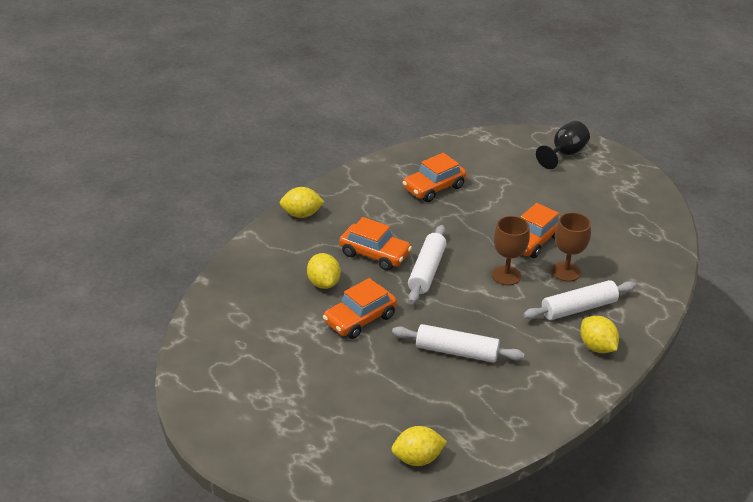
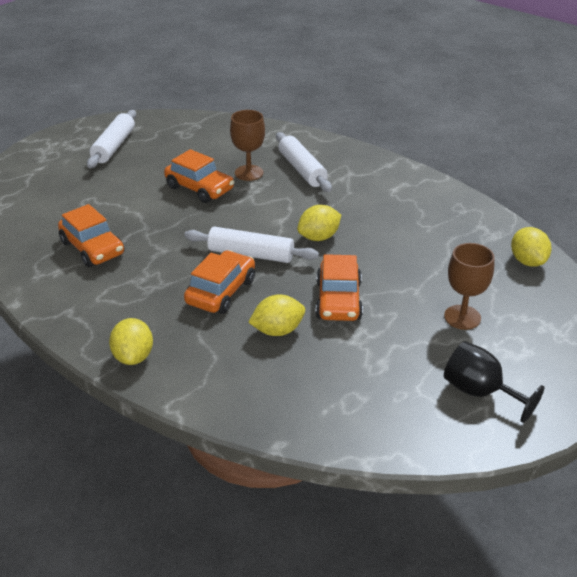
camera: 90 degrees left, 0 degrees up
orange car [323,278,397,339] -> orange car turned 45 degrees clockwise [315,254,363,321]
white rolling pin [392,324,525,363] -> white rolling pin moved to [87,110,136,168]
brown goblet [492,216,530,285] -> brown goblet moved to [444,243,494,330]
black goblet [536,121,590,169] -> black goblet moved to [444,342,544,423]
yellow lemon [580,316,619,353] -> yellow lemon moved to [297,205,341,241]

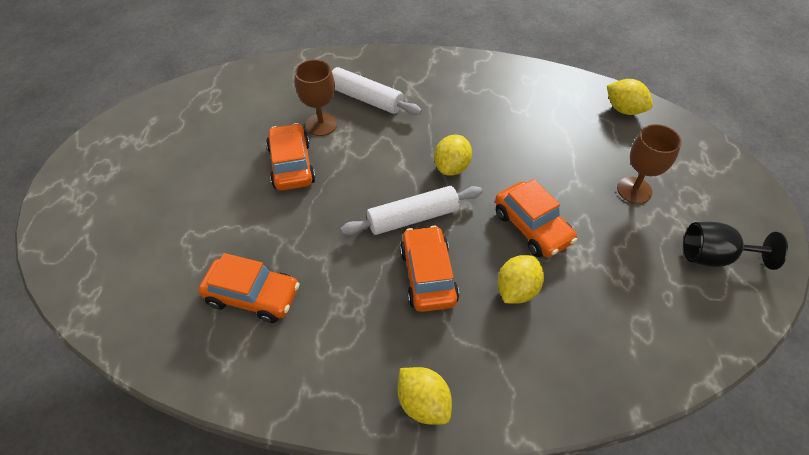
camera: 35 degrees left, 15 degrees up
white rolling pin [87,110,136,168] -> none
orange car [164,149,234,203] -> orange car turned 105 degrees counterclockwise [266,123,316,191]

